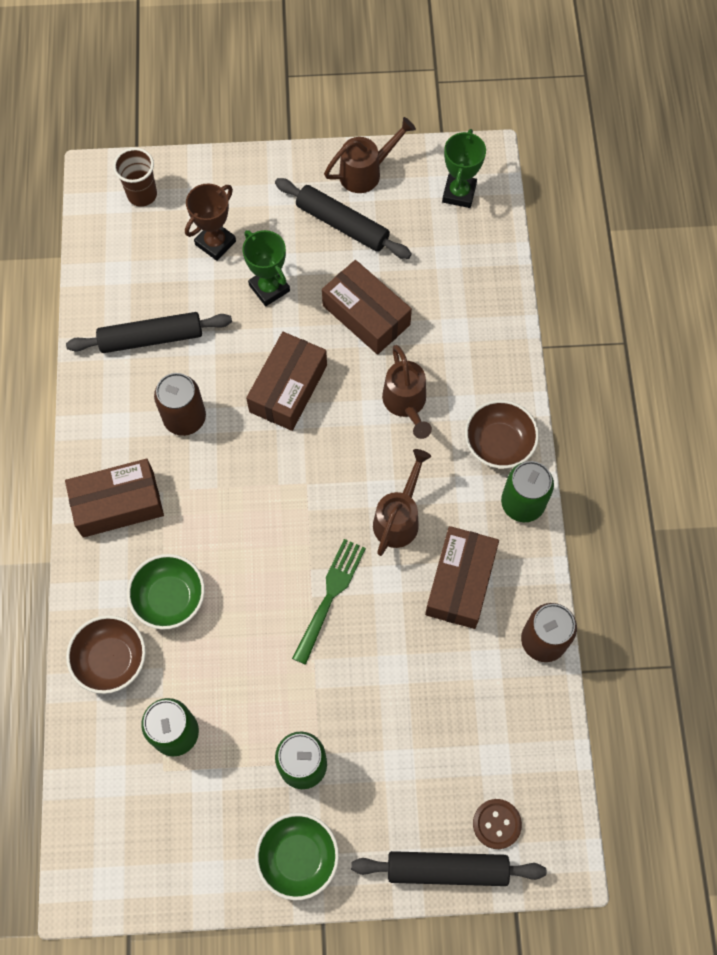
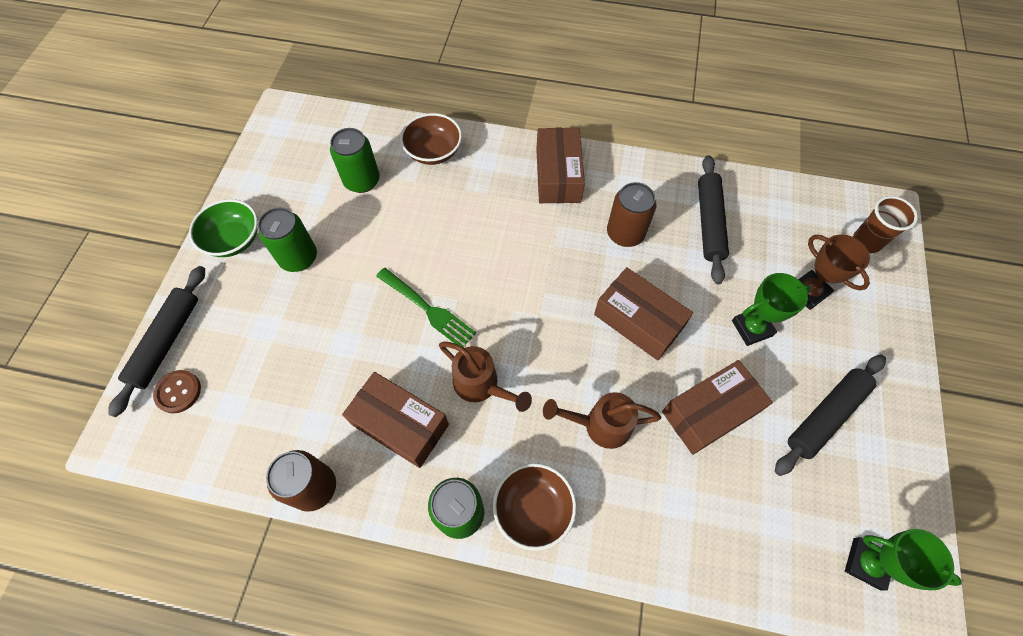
camera: 105 degrees right, 5 degrees down
green bowl [127,554,205,630] -> none
brown watering can [324,117,416,193] -> none

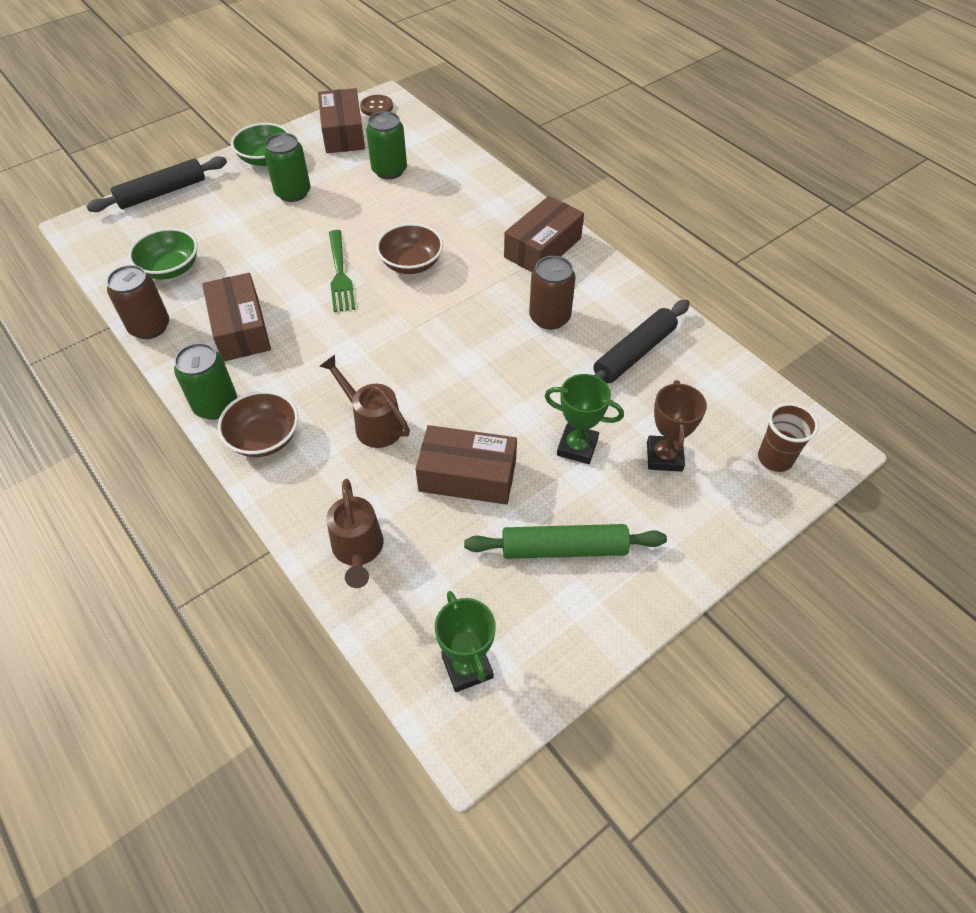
camera: 40 degrees right, 10 degrees down
brown button [153,370,201,414] -> brown button moved to [360,95,393,116]
brown bowl [400,113,462,165] -> brown bowl moved to [376,223,443,274]
brown watering can [439,342,532,412] -> brown watering can moved to [326,479,383,588]
brown box [594,267,693,360] -> brown box moved to [318,88,365,153]
black rolling pin [775,355,886,476] -> green rolling pin [464,524,667,559]
none -> green bowl [128,228,198,279]

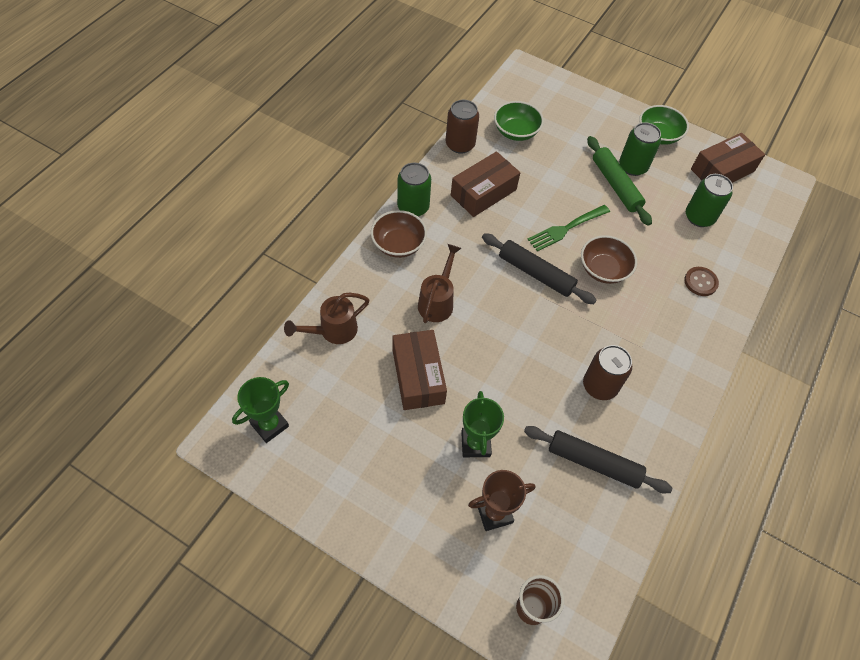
camera: 65 degrees right, 5 degrees up
black rolling pin [86,156,227,212] -> black rolling pin moved to [482,233,596,304]
brown button [360,95,393,116] -> brown button moved to [684,267,719,296]
green rolling pin [464,524,667,559] -> green rolling pin moved to [587,136,652,226]
brown box [504,196,584,272] -> none

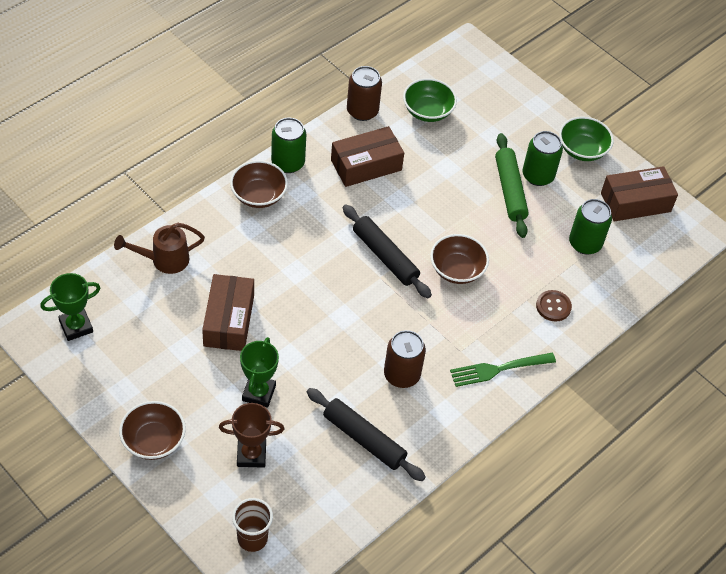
camera: 15 degrees right, 5 degrees down
brown watering can [418,244,462,323] -> none
green fork [527,205,610,251] -> green fork moved to [450,353,556,387]
none -> brown bowl [119,401,186,460]

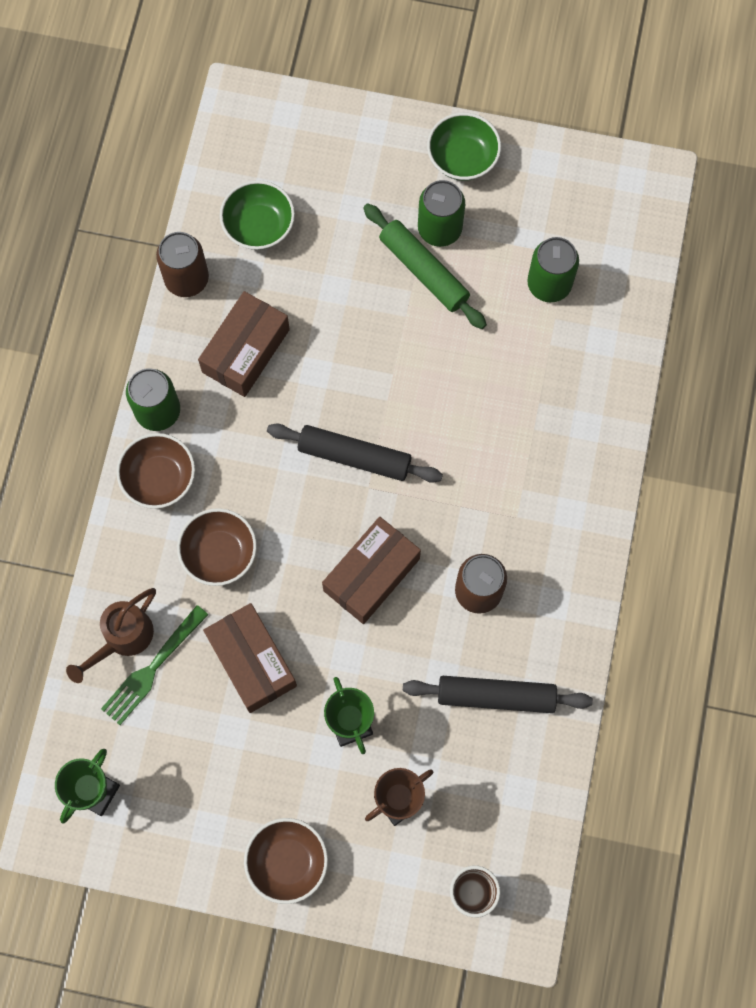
camera: 30 degrees left, 20 degrees up
brown bowl [430,234,489,284] -> brown bowl moved to [177,508,257,586]
green fork [450,353,556,387] -> green fork moved to [101,605,209,725]
brown button [536,290,572,321] -> none
brown box [601,166,678,222] -> brown box moved to [322,517,421,624]

